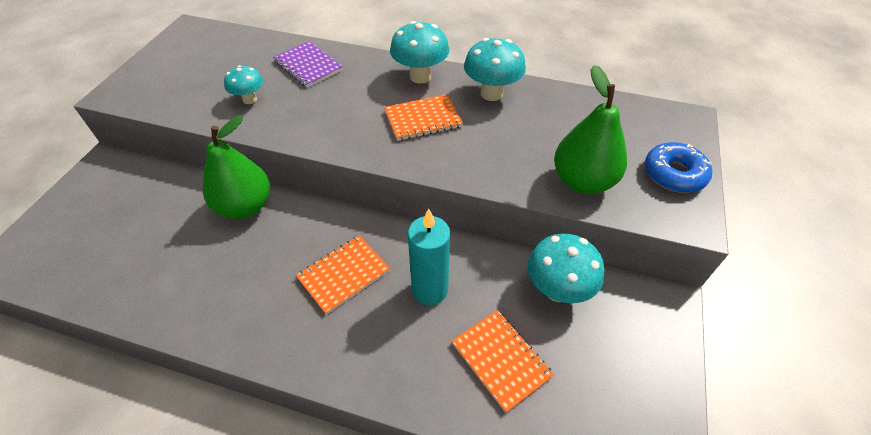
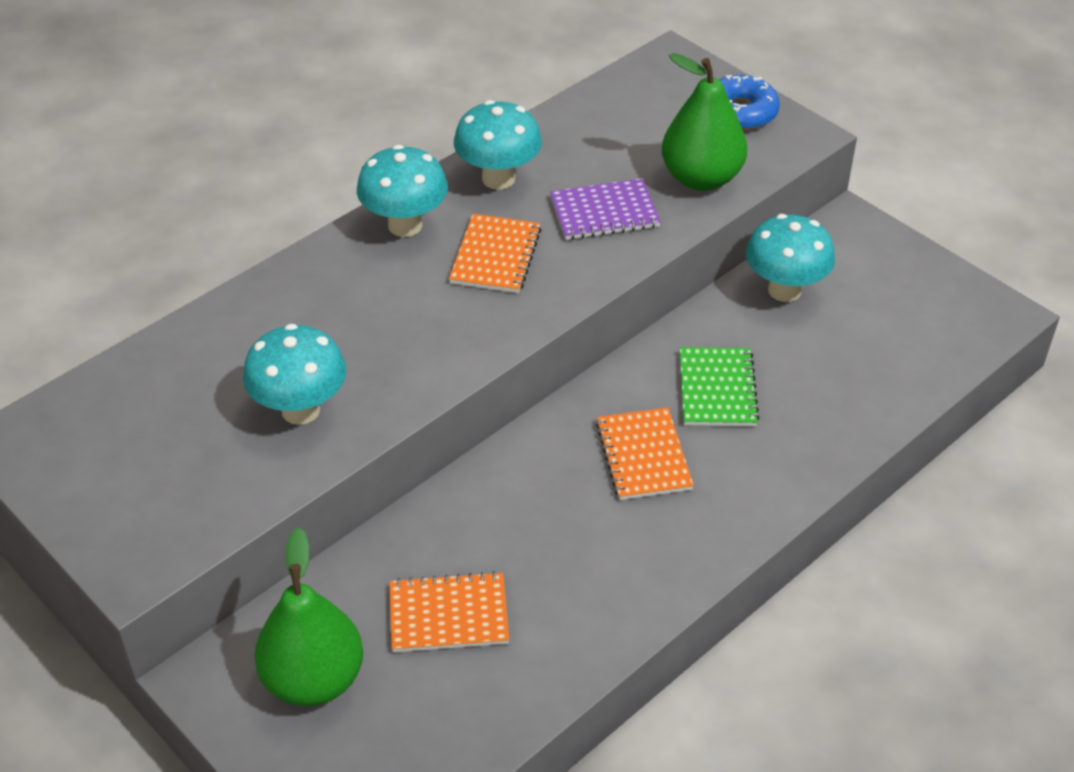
camera: 60 degrees left, 5 degrees down
green pear [203,115,270,219] -> green pear moved to [254,527,363,706]
turquoise mushroom [224,65,263,104] -> turquoise mushroom [243,324,346,425], size x1.63
purple notebook [273,41,343,88] -> purple notebook moved to [550,179,661,240]
turquoise candle [408,208,450,305] -> green notebook [680,347,759,426]
orange notebook [452,310,554,413] -> orange notebook moved to [389,571,509,652]

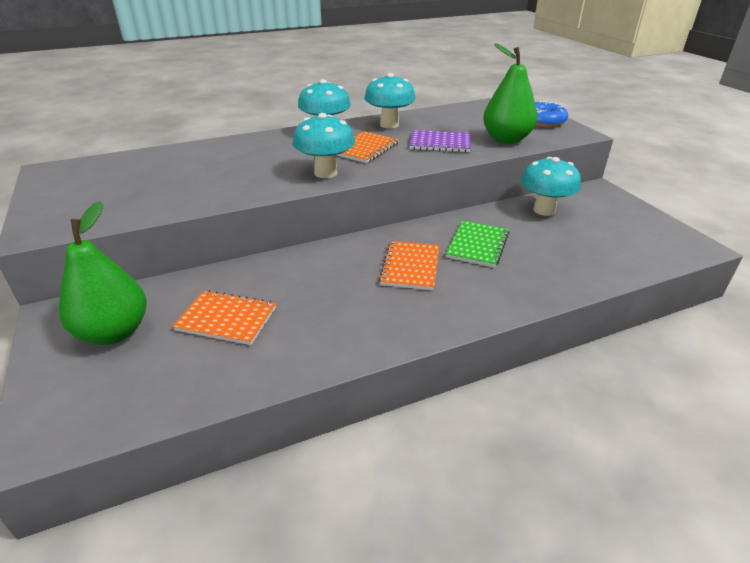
camera: 20 degrees right, 10 degrees down
turquoise mushroom [243,324,346,425] -> turquoise mushroom moved to [293,113,355,178]

